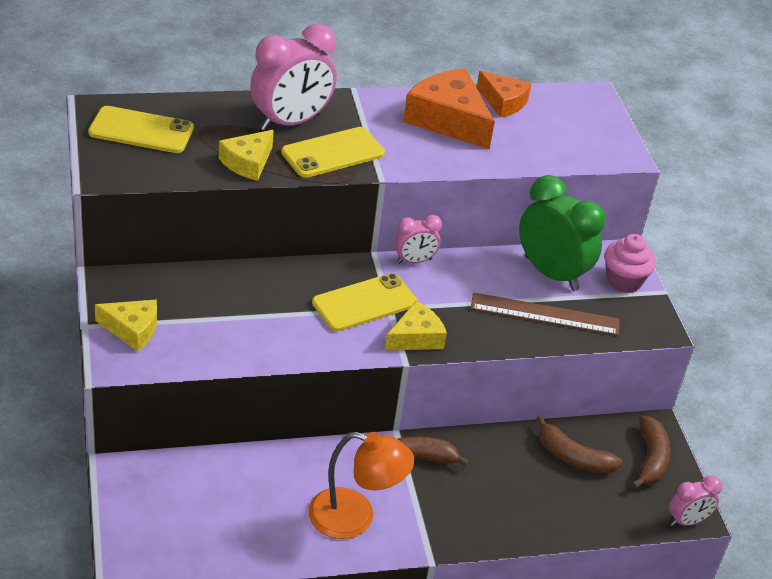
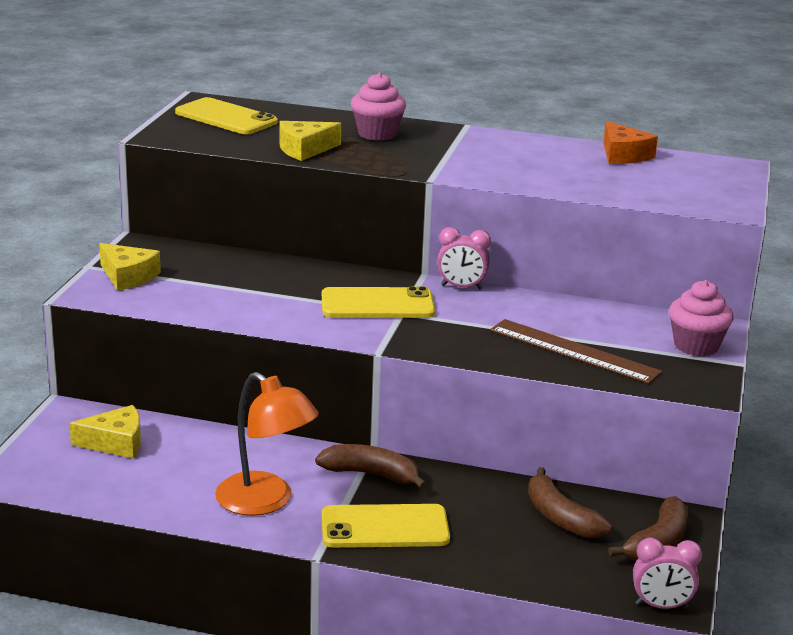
camera: 30 degrees right, 15 degrees down
pink clock [250,24,337,131] -> pink cupcake [351,73,406,141]
yellow phone [281,127,385,178] -> yellow phone moved to [322,504,450,548]
yellow cheese [385,301,447,350] -> yellow cheese moved to [69,405,141,458]
orange cheese [403,68,495,149] -> none
green clock [519,175,606,291] -> none

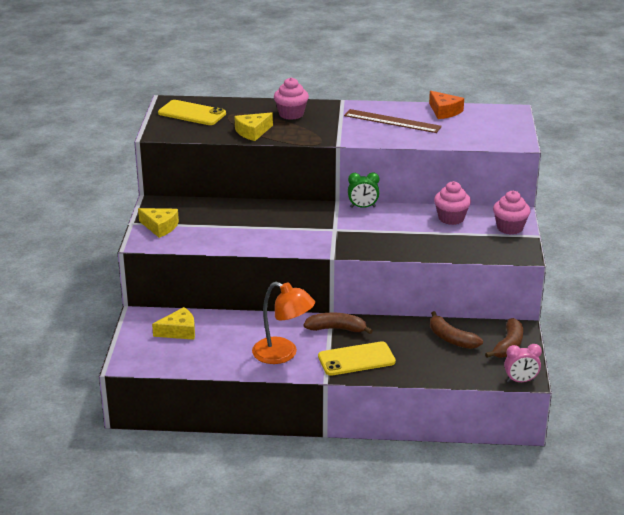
camera: 10 degrees left, 5 degrees up
yellow phone [322,286,435,318] -> none
pink clock [437,227,491,290] -> green clock [348,172,380,208]
brown ruler [490,319,662,384] -> brown ruler moved to [344,109,442,133]
none -> pink cupcake [434,181,471,225]

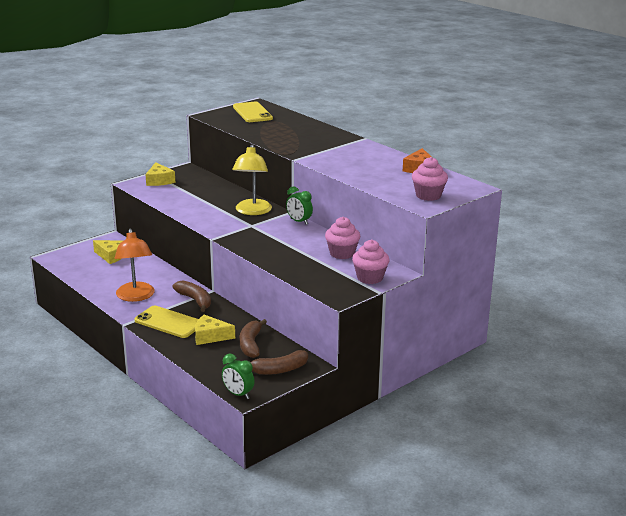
camera: 45 degrees right, 5 degrees down
yellow cheese [234,112,273,141] -> yellow cheese moved to [195,315,235,345]
pink cupcake [274,77,309,120] -> pink cupcake moved to [412,157,448,201]
brown ruler [344,109,442,133] -> none
pink clock [504,344,542,383] -> green clock [222,353,255,399]
none -> yellow lamp [232,144,272,215]

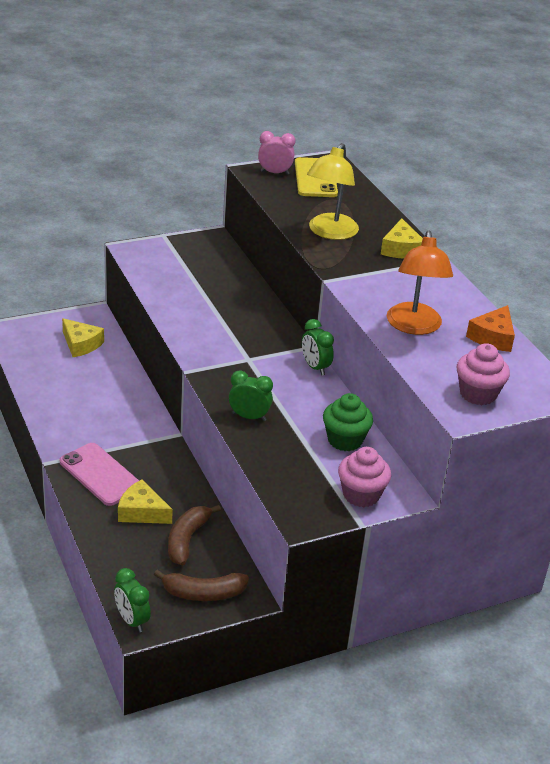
camera: 15 degrees right, 10 degrees up
orange lamp [115,229,155,302] -> orange lamp moved to [387,231,453,335]
yellow phone [135,306,198,338] -> pink phone [60,443,139,506]
yellow cheese [145,162,175,186] -> yellow cheese moved to [381,218,423,258]
brown banana [173,280,211,312] -> none
yellow lamp [232,144,272,215] -> yellow lamp moved to [307,143,359,240]
pink cupcake [325,217,360,259] -> green cupcake [323,393,373,451]
none -> green clock [229,370,273,421]
none -> pink clock [258,131,296,175]

